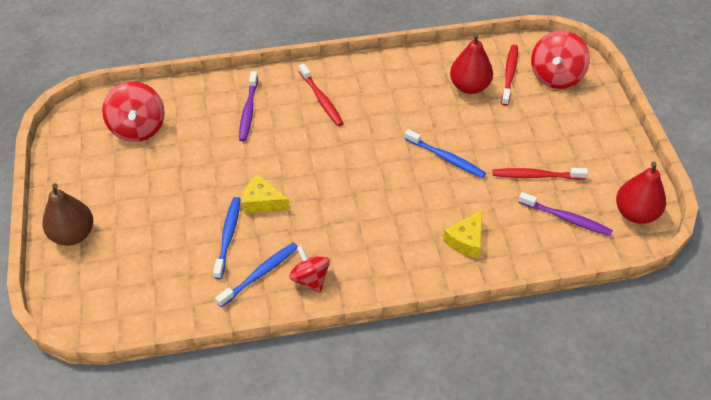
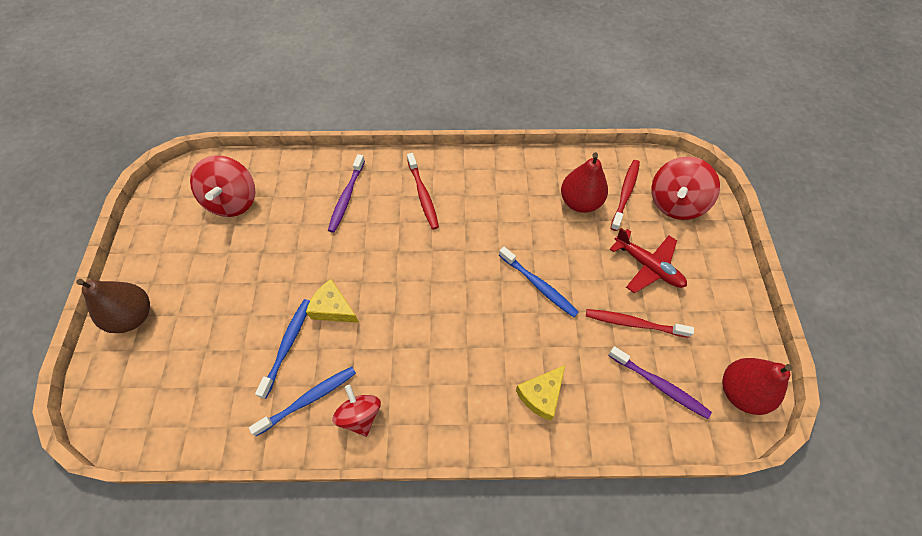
camera: 10 degrees right, 10 degrees up
none -> red plane [610,228,687,293]

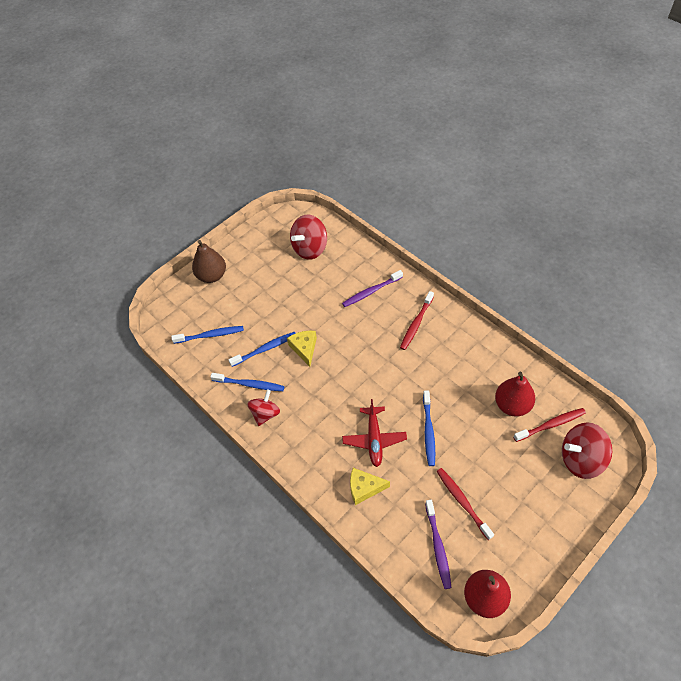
camera: 50 degrees right, 5 degrees down
red plane [610,228,687,293] -> red plane moved to [342,399,407,467]
none -> blue toothbrush [171,326,244,344]

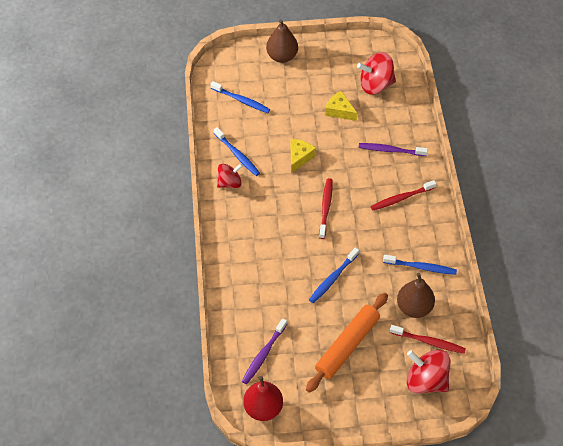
camera: 35 degrees right, 0 degrees up
blue toothbrush [228,332,296,367] -> blue toothbrush moved to [383,254,457,275]
red plane [342,399,407,467] -> none
yellow cheese [350,468,390,505] -> yellow cheese moved to [325,91,357,121]
red toothbrush [436,468,494,540] -> red toothbrush moved to [319,178,333,239]
red pear [495,372,535,417] -> brown pear [397,273,435,318]
none -> orange rolling pin [306,293,388,393]

